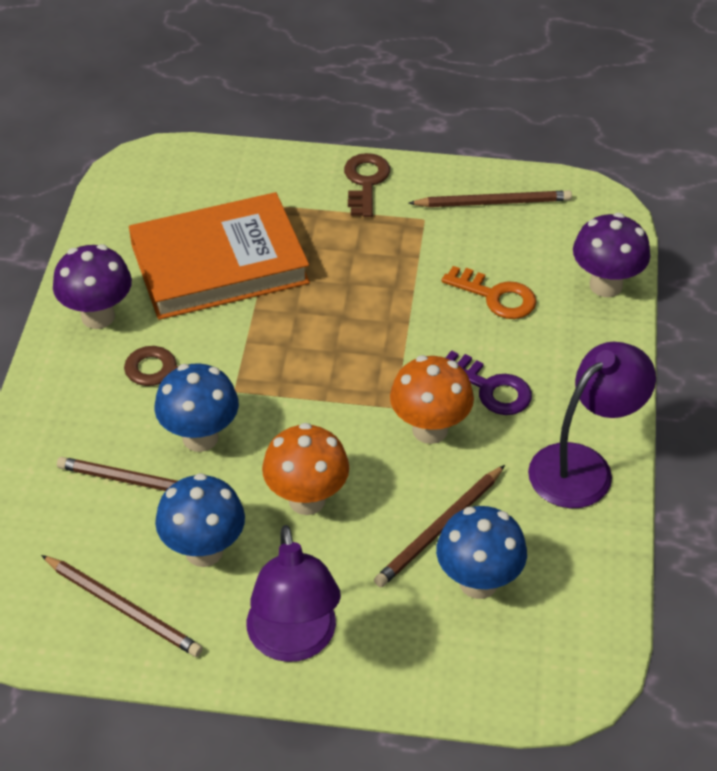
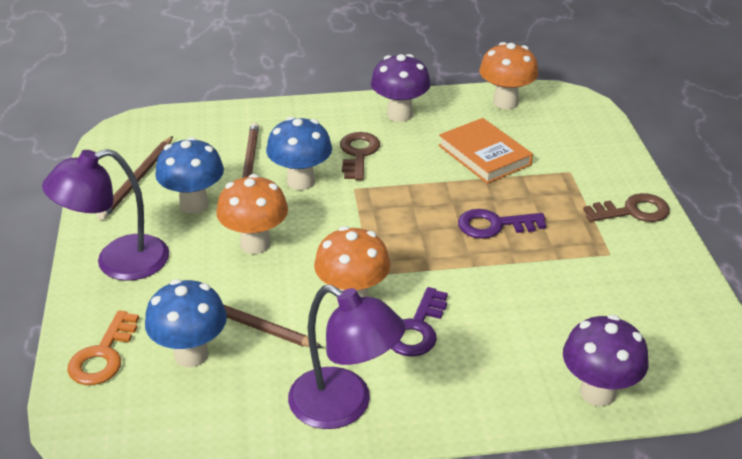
camera: 75 degrees right, 10 degrees down
orange book [129,192,310,320] -> orange book [438,118,533,184], size x0.61
brown pencil [409,190,572,207] -> none
orange key [442,266,536,319] -> orange key moved to [67,310,139,385]
none -> purple key [458,209,546,239]
none -> orange mushroom [479,42,539,109]

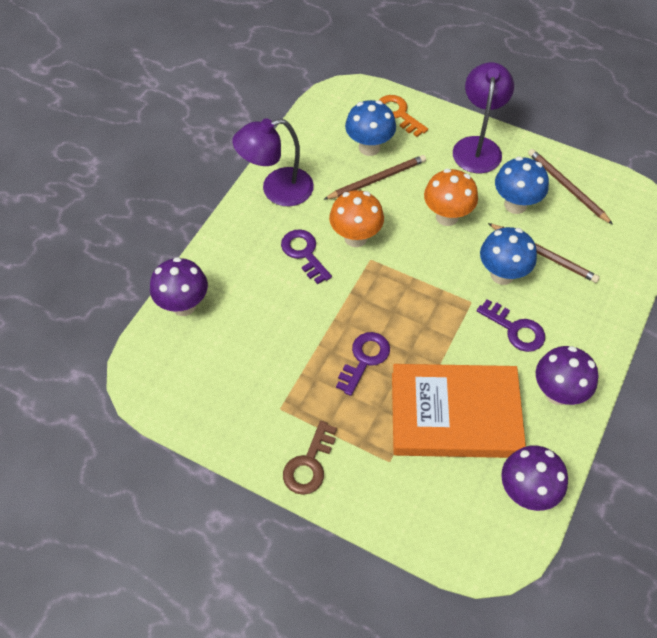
camera: 125 degrees right, 20 degrees up
brown key [340,132,380,180] -> purple key [477,299,545,352]
orange book [438,118,533,184] -> orange book [392,364,526,458], size x1.64
orange mushroom [479,42,539,109] -> purple mushroom [501,445,568,511]

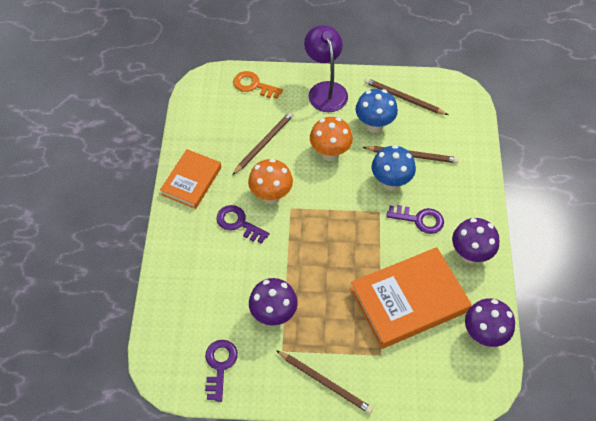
camera: 25 degrees left, 0 degrees up
purple mushroom [150,257,208,316] -> purple mushroom moved to [249,278,298,326]
purple lamp [232,118,314,206] -> orange book [160,149,221,209]
brown key [283,421,337,495] -> brown pencil [276,350,373,414]
purple key [336,332,390,396] -> purple key moved to [205,340,238,402]
blue mushroom [345,100,396,156] -> none

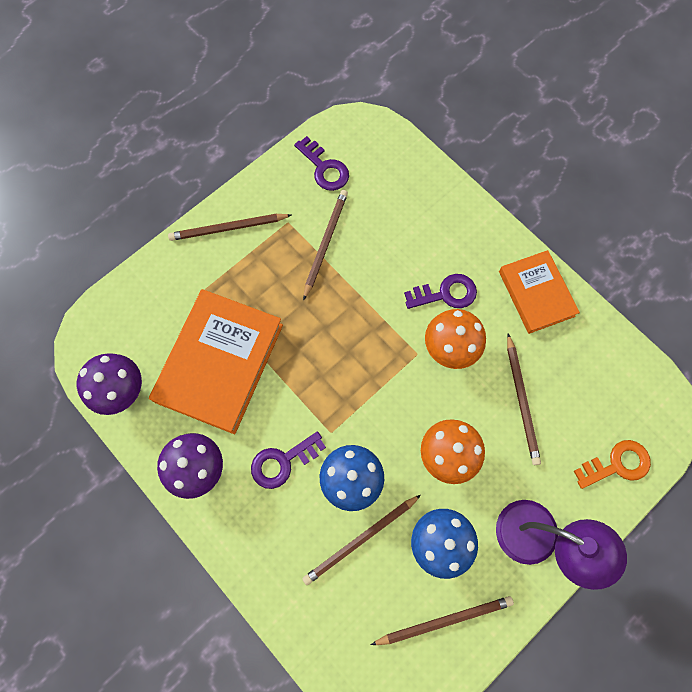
camera: 135 degrees right, 15 degrees up
purple mushroom [249,278,298,326] -> brown pencil [303,190,348,300]

